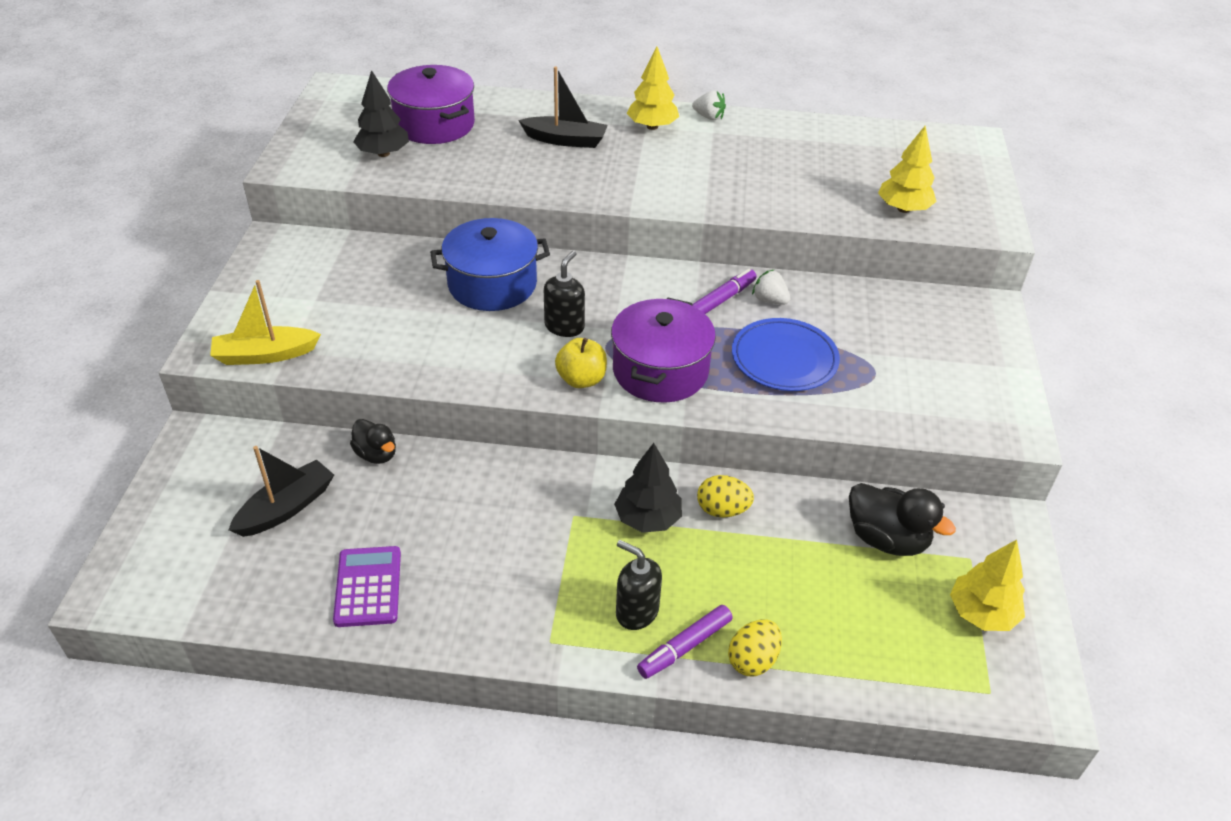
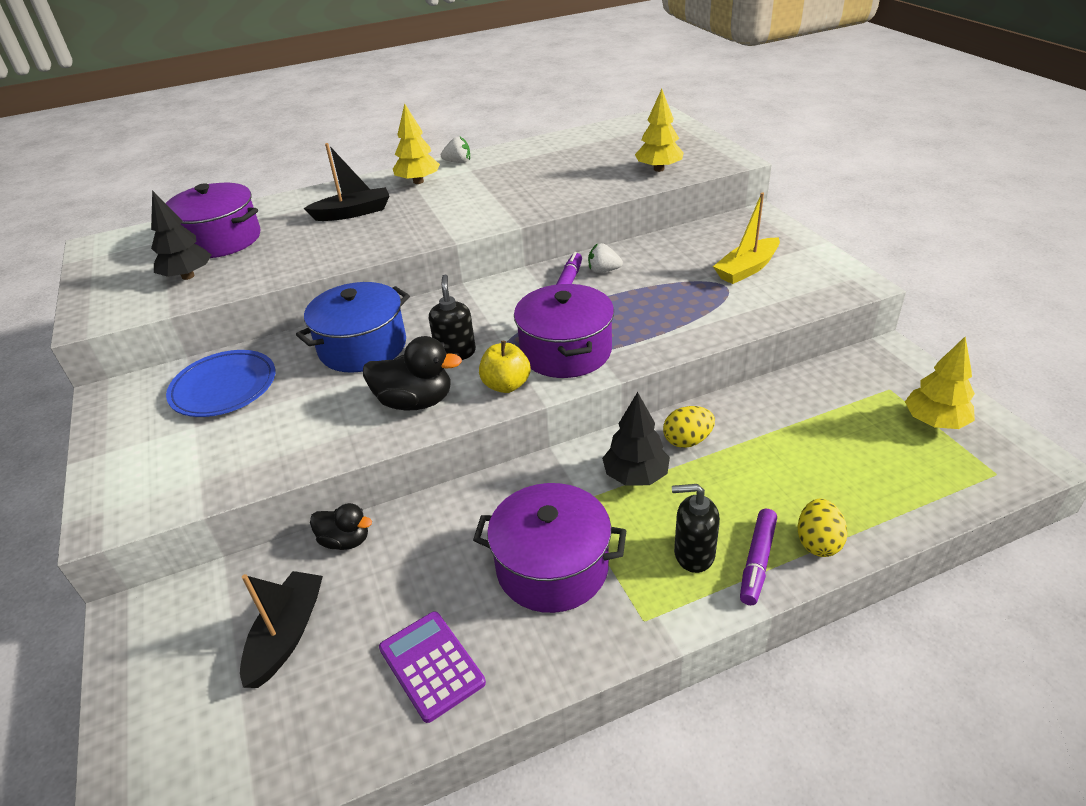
camera: 25 degrees left, 5 degrees down
yellow boat [210,280,321,365] -> yellow boat moved to [713,192,780,284]
blue plate [732,318,840,391] -> blue plate moved to [166,350,275,417]
black duck [849,483,956,556] -> black duck moved to [363,336,462,411]
none -> purple pot [473,483,627,613]

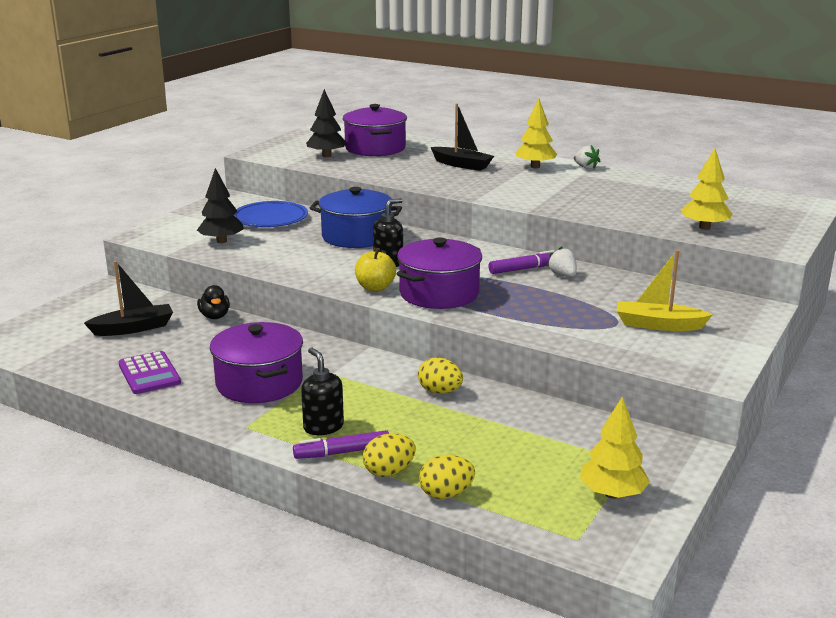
camera: 50 degrees right, 15 degrees down
black duck [363,336,462,411] -> none
purple calculator [379,611,486,723] -> purple calculator turned 135 degrees clockwise [119,351,181,394]
black tree [602,392,670,486] -> black tree moved to [197,168,244,243]
none -> yellow egg [419,455,475,499]

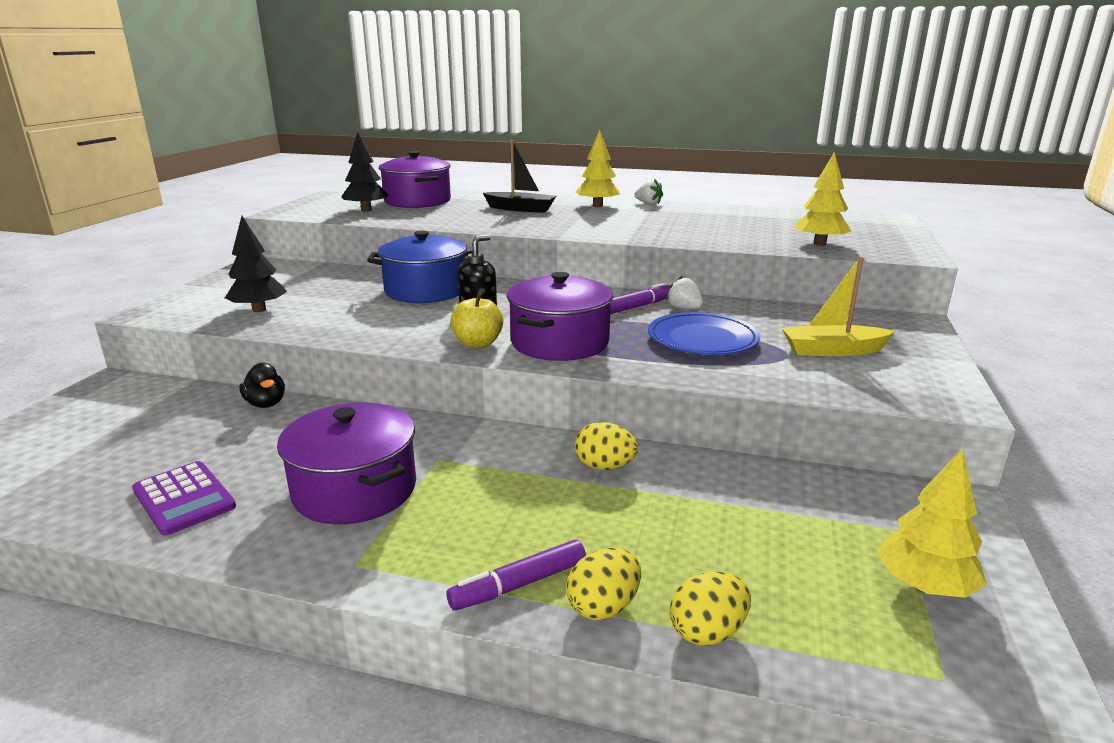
camera: 15 degrees left, 0 degrees up
black boat [84,261,173,336] -> none
blue plate [234,201,308,227] -> blue plate moved to [648,312,760,355]
black soap dispenser [301,348,344,435] -> none

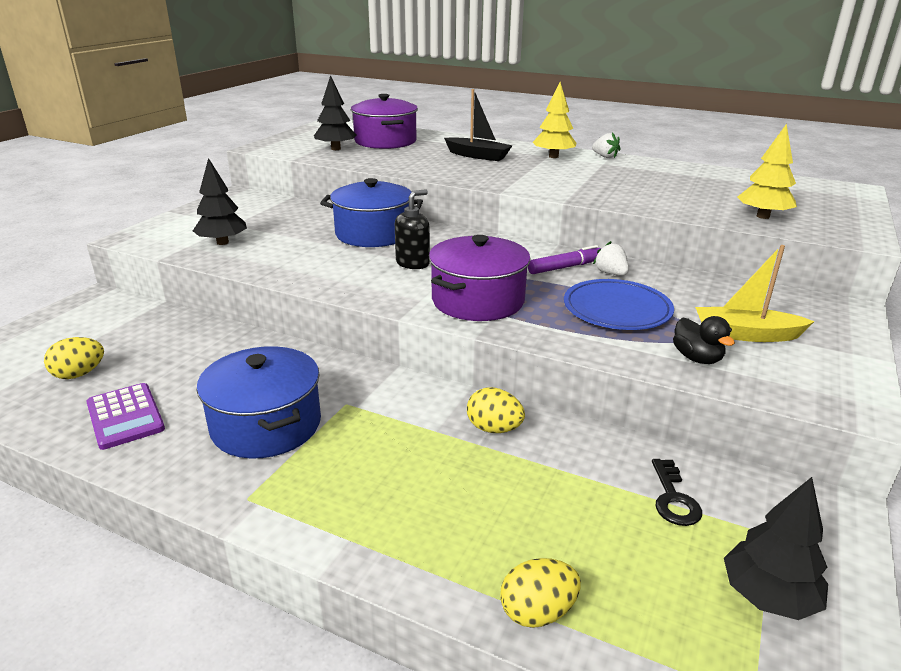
camera: 10 degrees right, 5 degrees up
black duck [239,363,285,408] -> black duck moved to [673,316,735,364]
purple pot [277,402,416,524] -> blue pot [196,346,321,459]
purple marker [447,540,586,611] -> none
yellow apple [450,292,503,348] -> none
yellow egg [566,548,641,620] -> yellow egg moved to [44,337,104,379]
yellow tree [877,449,987,598] -> black tree [724,477,828,620]
none -> black key [652,459,702,526]

